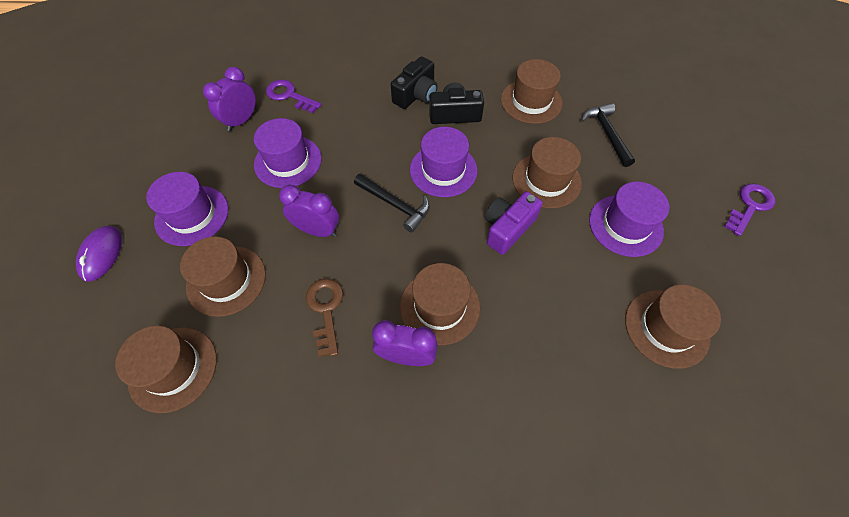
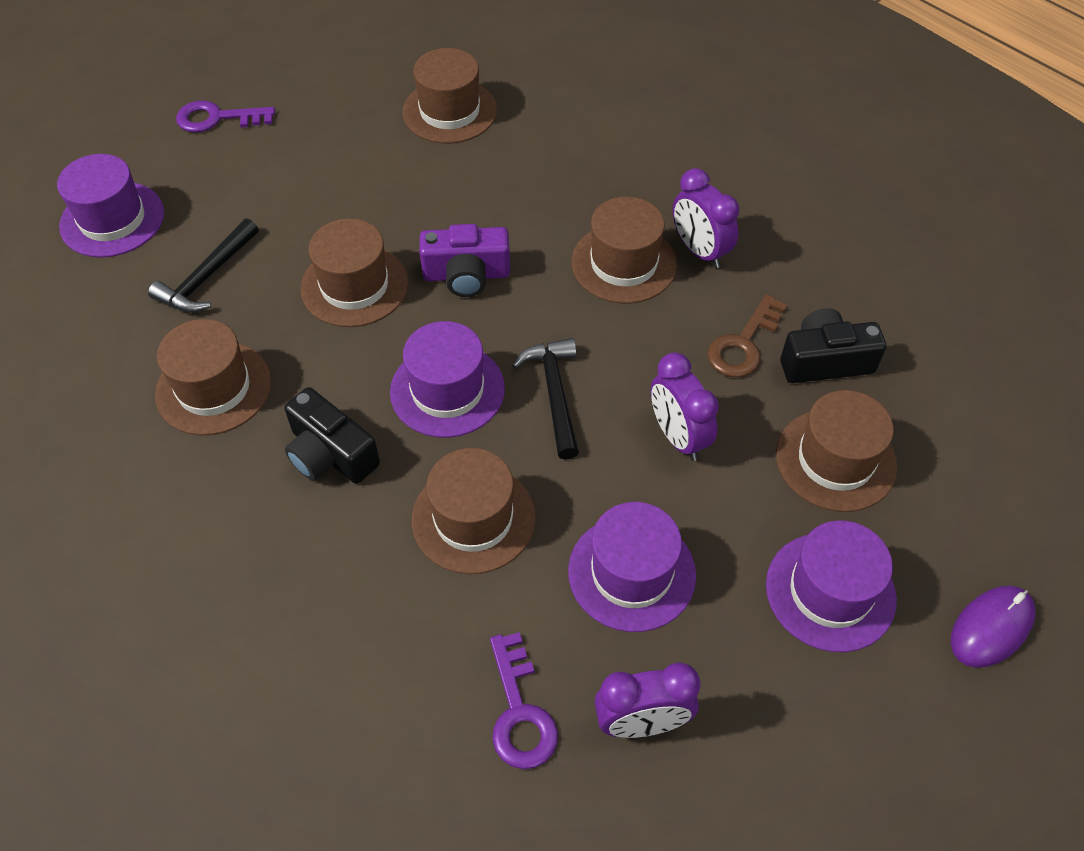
camera: 135 degrees left, 5 degrees down
brown hat [115,326,217,413] -> brown hat moved to [412,448,536,574]
black camera [390,56,438,109] -> black camera moved to [780,308,886,383]
purple hat [589,182,669,257] -> purple hat moved to [57,154,164,257]

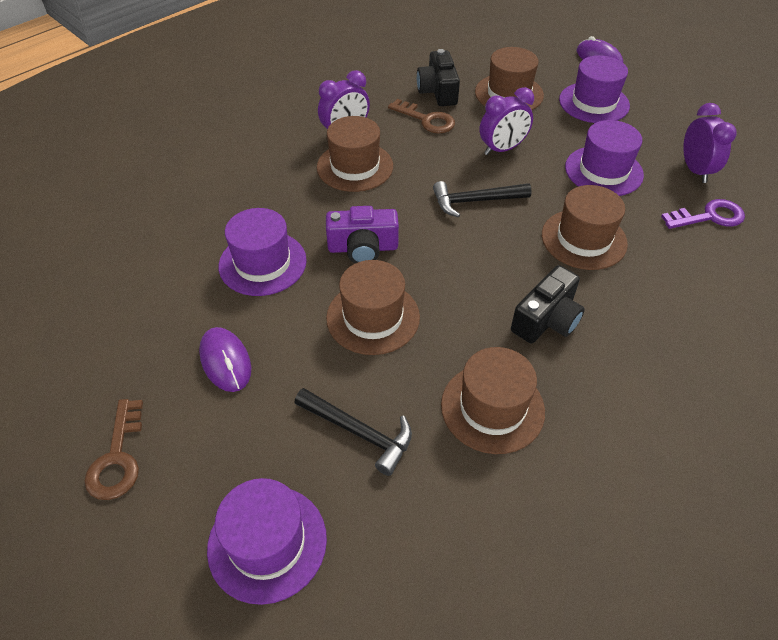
camera: 90 degrees left, 5 degrees down
purple key [176,100,275,132] -> brown key [84,399,143,500]
purple hat [390,321,505,438] -> purple hat moved to [218,208,307,296]
brown hat [402,48,497,143] -> none
purple camera [420,224,510,297] -> purple camera turned 90 degrees clockwise [326,206,399,263]
none -> purple mouse [199,327,251,392]

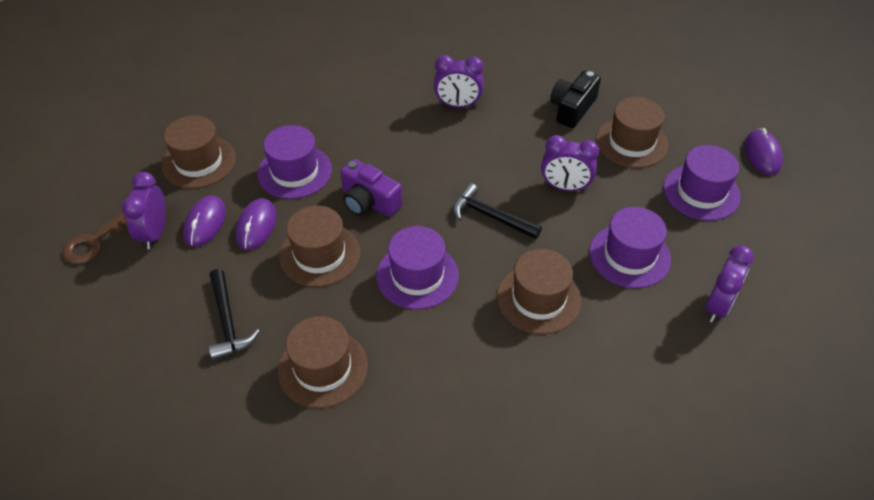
camera: 40 degrees right, 0 degrees up
purple hat [207,478,327,605] -> purple hat moved to [376,226,459,309]
brown hat [317,116,393,192] -> brown hat moved to [161,116,236,189]
brown key [388,99,455,134] -> none
black camera [511,265,585,343] -> none
purple key [661,199,745,229] -> none
none -> purple clock [121,172,166,249]
none -> purple mouse [236,198,277,250]

